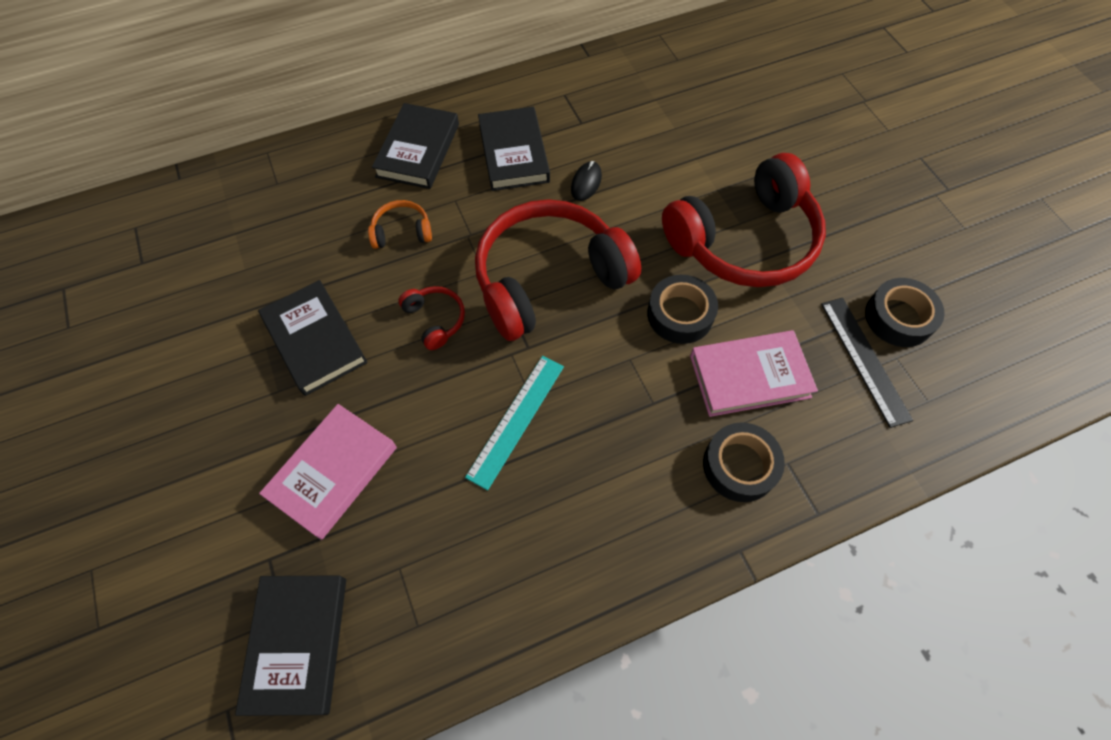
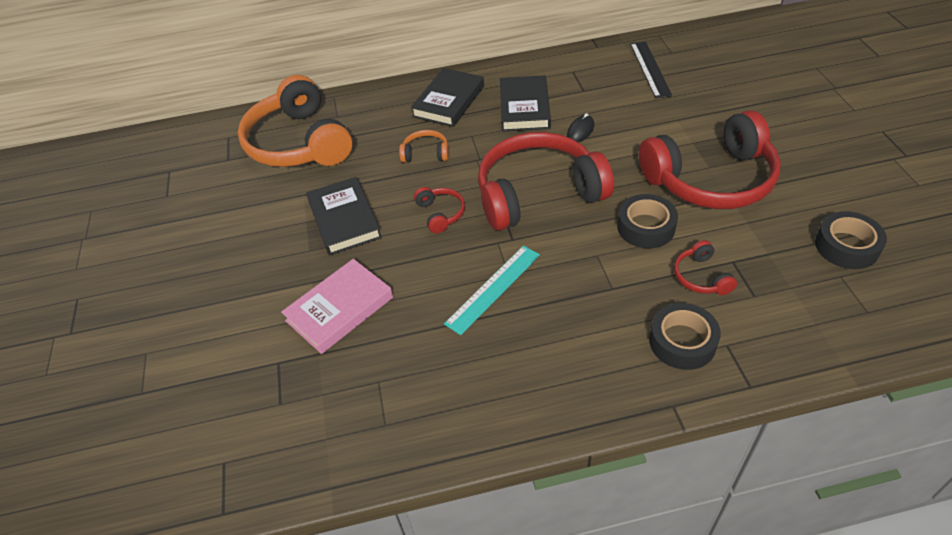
camera: 15 degrees right, 15 degrees down
black book [235,575,346,716] -> none
pink book [690,330,818,417] -> red headphones [674,240,737,295]
black ruler [821,298,913,428] -> black ruler moved to [630,42,672,98]
none -> orange headphones [238,75,352,167]

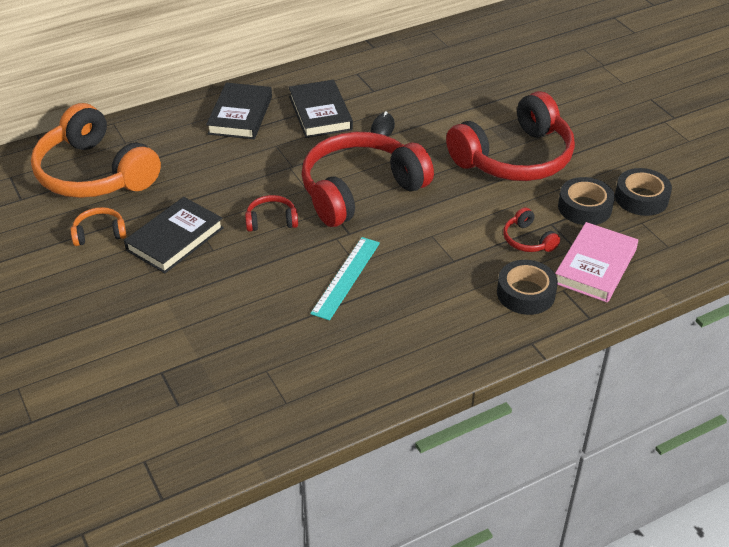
camera: 20 degrees left, 5 degrees down
pink book [281,259,393,354] -> pink book moved to [555,222,638,303]
black book [306,177,382,255] -> black book turned 75 degrees clockwise [124,197,224,273]
orange headphones [399,130,449,162] -> orange headphones moved to [70,207,127,246]
red headphones [414,187,465,234] -> red headphones turned 60 degrees counterclockwise [245,195,298,232]
black tape [617,194,678,248] -> black tape moved to [558,177,615,225]
black ruler [630,42,672,98] -> none

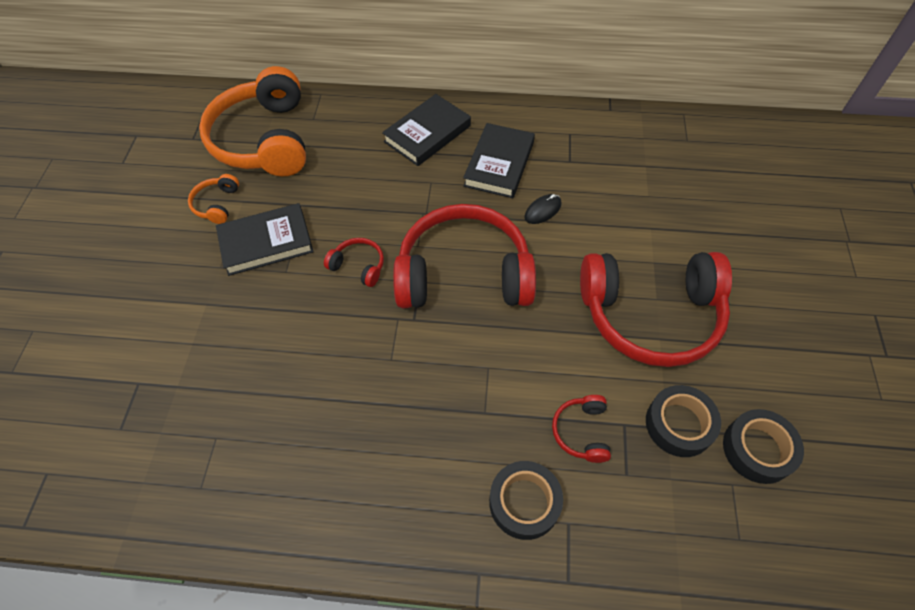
camera: 35 degrees right, 15 degrees up
orange headphones [70,207,127,246] -> orange headphones turned 105 degrees counterclockwise [188,174,239,224]
turquoise ruler [310,237,380,320] -> none
pink book [555,222,638,303] -> none

